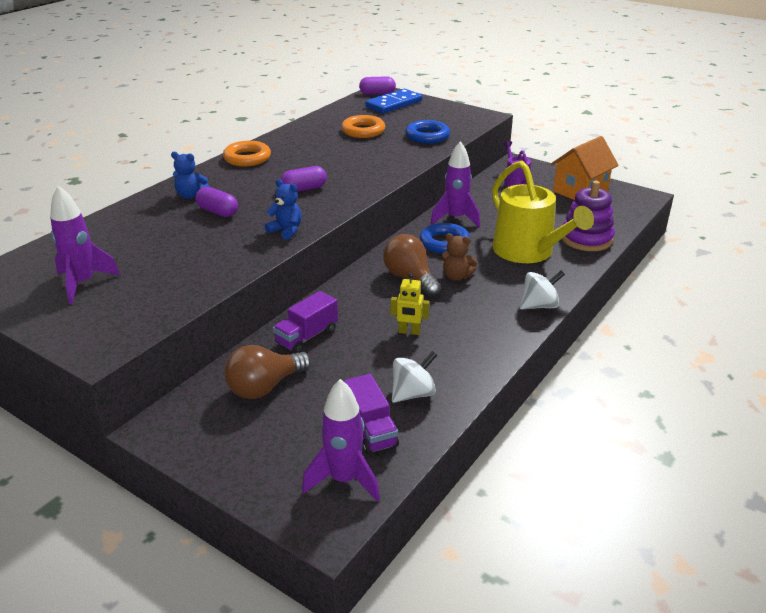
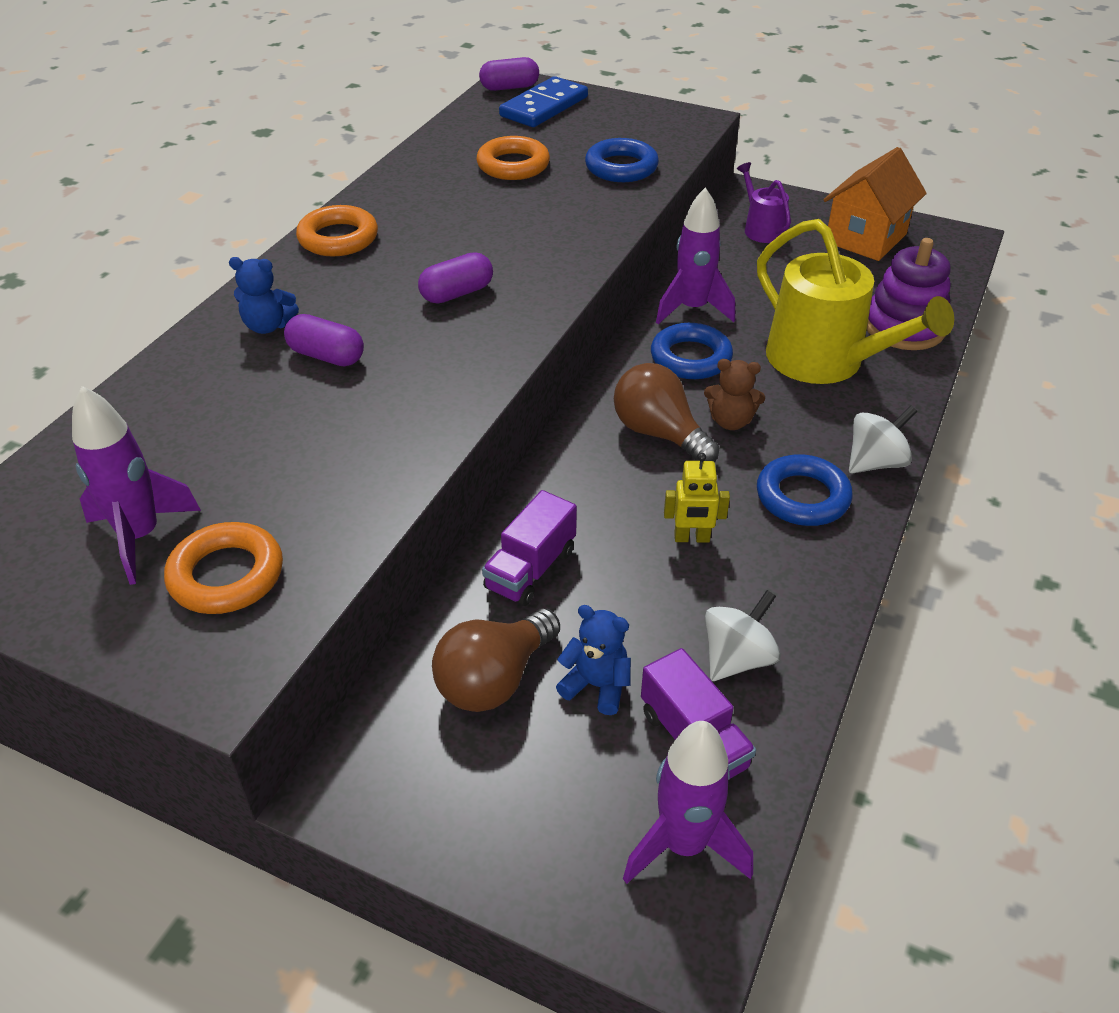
camera: 10 degrees left, 10 degrees up
blue teddy bear [265,179,302,240] -> blue teddy bear moved to [556,605,631,715]
none -> orange ring [164,522,283,614]
none -> blue ring [757,454,853,526]

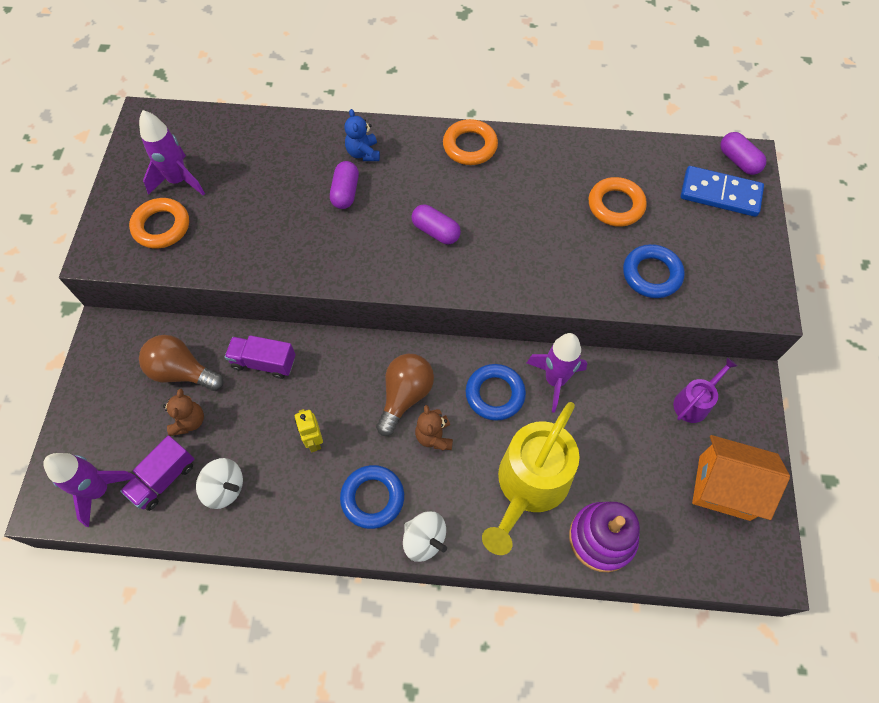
camera: 70 degrees right, 20 degrees up
blue teddy bear [556,605,631,715] -> brown teddy bear [163,389,204,436]

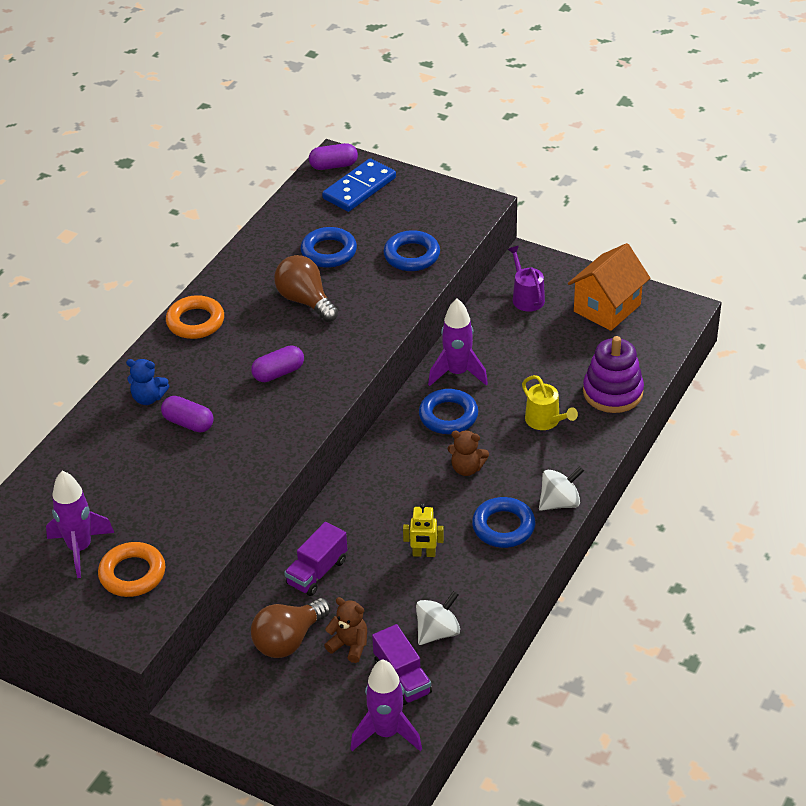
camera: 65 degrees left, 20 degrees down
brown light bulb [376,354,434,436] -> brown light bulb moved to [274,255,338,322]
yellow watering can [482,402,580,555] -> yellow watering can [522,375,578,430], size x0.50
orange ring [589,177,647,227] -> blue ring [300,227,357,268]

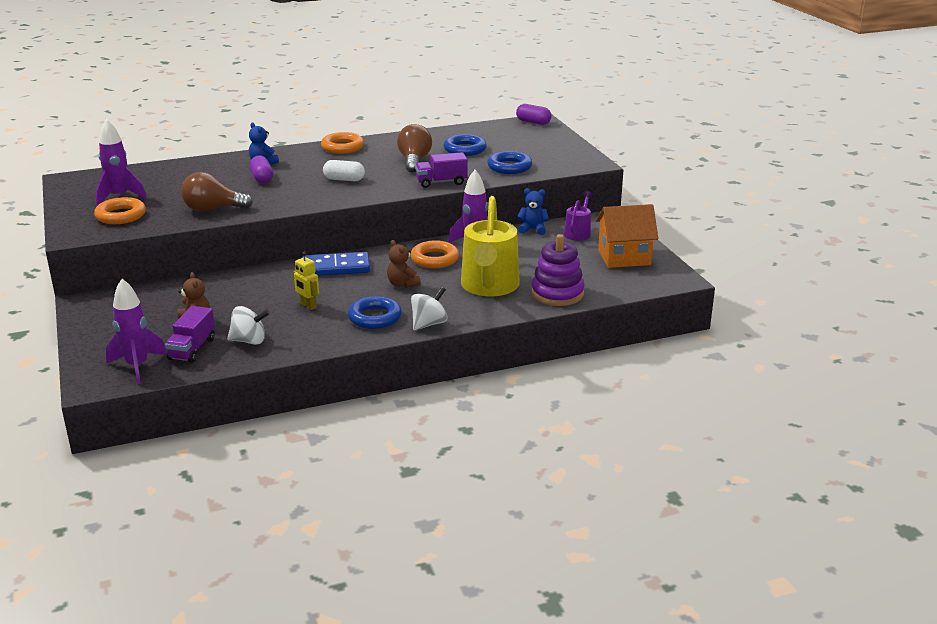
camera: 40 degrees right, 15 degrees down
purple capsule [251,345,304,382] -> white capsule [323,160,365,181]
brown light bulb [251,598,330,658] -> brown light bulb moved to [181,172,253,211]
purple truck [284,522,348,596] -> purple truck moved to [415,152,468,188]
blue domino [322,158,396,212] -> blue domino moved to [302,252,370,276]
blue ring [419,389,478,434] -> orange ring [410,240,459,268]
yellow watering can [522,375,578,430] -> yellow watering can [461,196,520,296], size x2.00
white spinning top [539,466,584,511] -> white spinning top turned 60 degrees counterclockwise [411,287,448,330]
none -> blue teddy bear [517,188,549,235]

